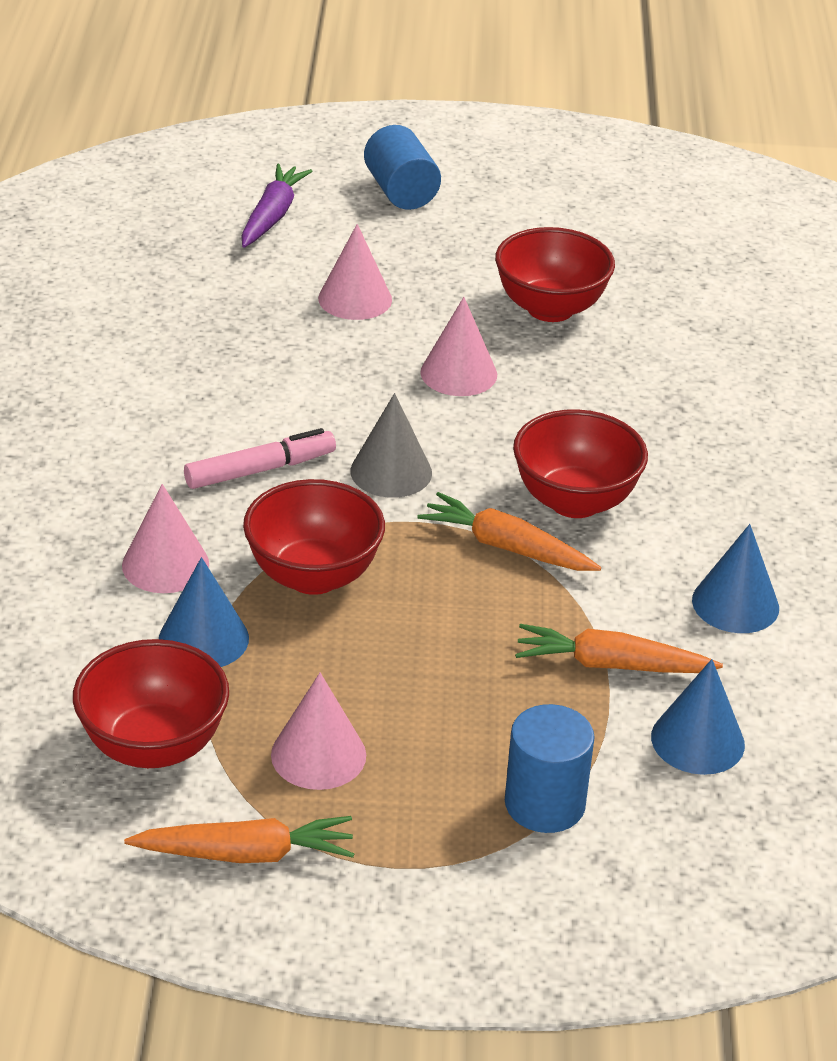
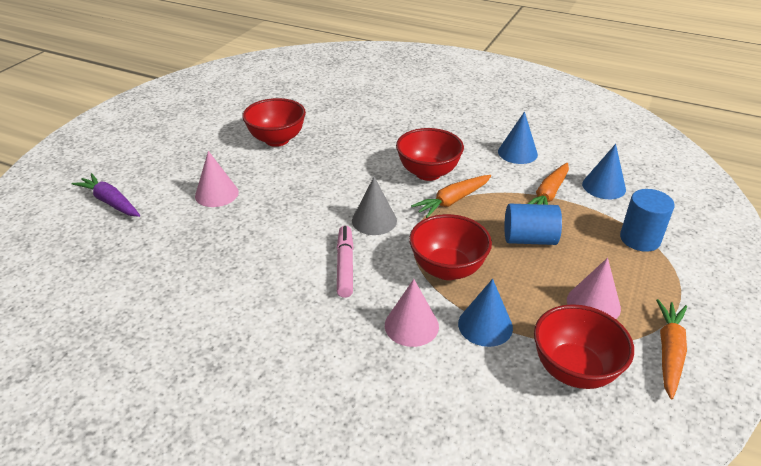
camera: 65 degrees left, 0 degrees up
blue cylinder [364,125,441,210] -> blue cylinder moved to [504,204,562,245]
pink cone [420,297,497,396] -> none

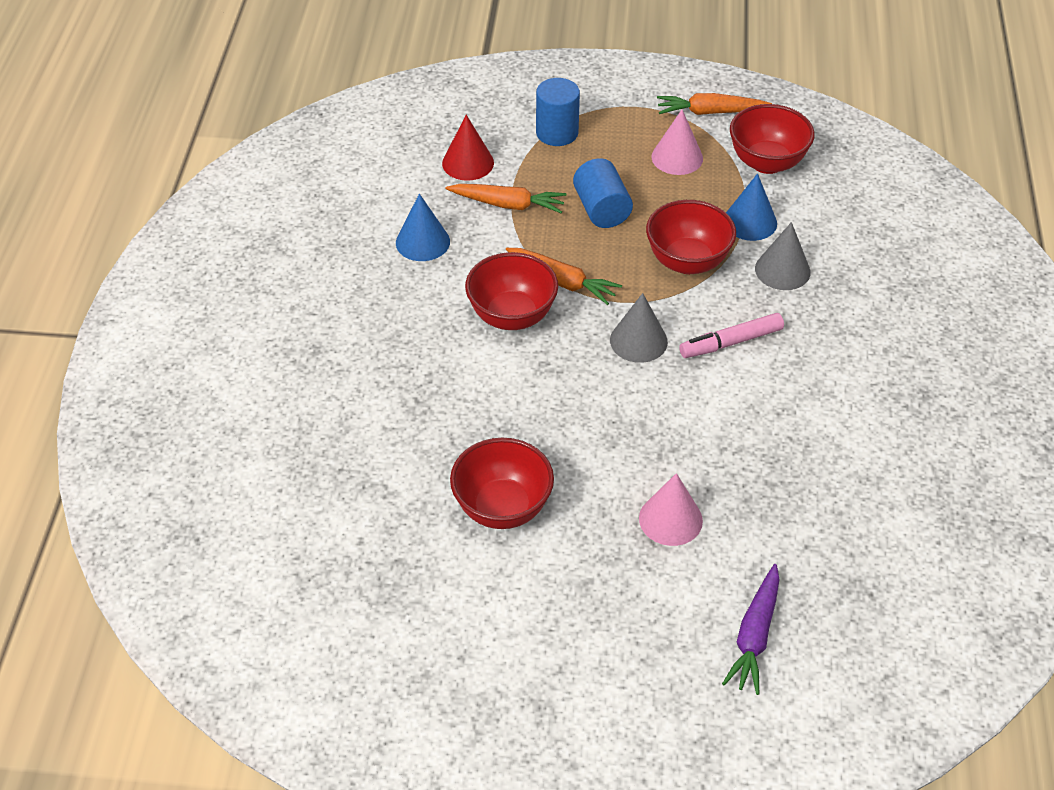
camera: 110 degrees left, 10 degrees up
pink cone [385,279,439,347] -> grey cone [755,222,811,290]
blue cone [582,144,626,199] -> red cone [442,115,494,181]

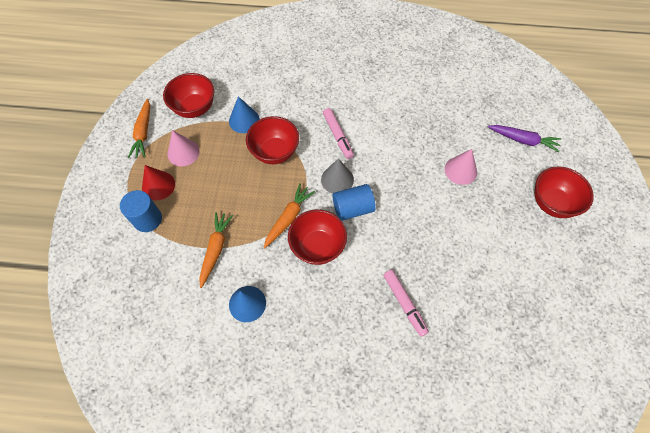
camera: 90 degrees left, 15 degrees up
red cone [442,115,494,181] -> red cone moved to [142,165,175,201]
red bowl [450,438,554,529] -> red bowl moved to [534,166,594,218]
blue cylinder [573,158,633,228] -> blue cylinder moved to [332,184,376,221]
grey cone [755,222,811,290] -> none
none -> pink marker [383,270,429,337]

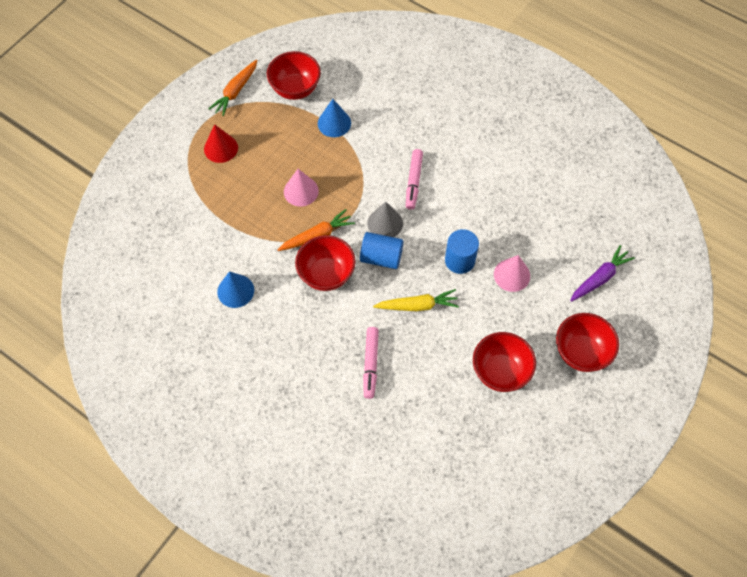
camera: 30 degrees right, 0 degrees up
blue cylinder [120,190,162,232] -> blue cylinder moved to [445,229,479,274]
pink cone [167,130,200,166] -> pink cone moved to [284,169,319,207]
orange carrot [199,212,233,288] -> none
red bowl [246,116,299,164] -> red bowl moved to [473,332,536,392]
purple carrot [488,125,561,152] -> purple carrot turned 90 degrees counterclockwise [570,245,635,302]
none -> yellow carrot [373,289,459,311]

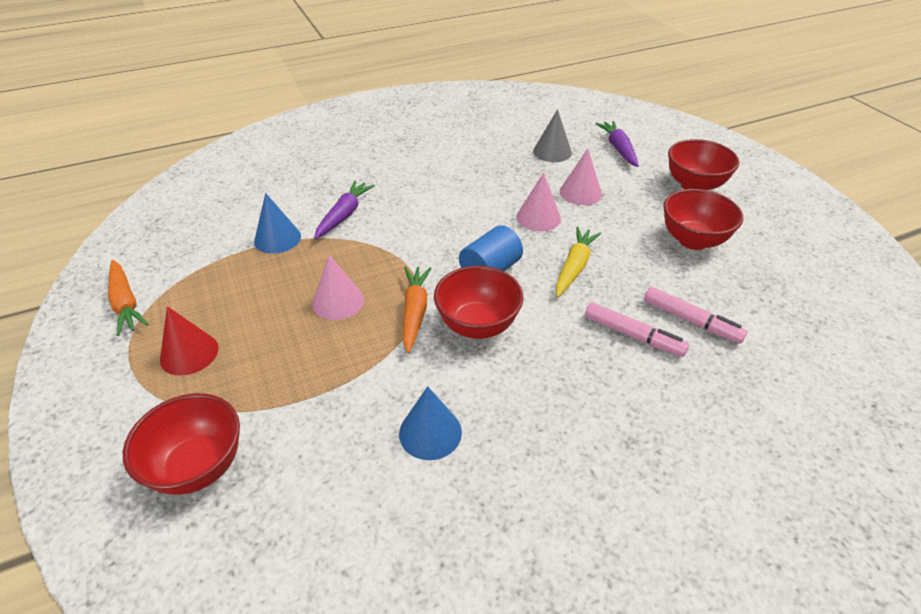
camera: 60 degrees left, 20 degrees down
red bowl [267,51,321,100] -> red bowl moved to [123,393,240,495]
grey cone [367,202,403,237] -> grey cone moved to [533,109,572,162]
pink marker [406,149,423,210] -> pink marker moved to [644,287,747,343]
blue cylinder [445,229,479,274] -> pink cone [517,172,561,231]
none -> purple carrot [314,181,375,239]

